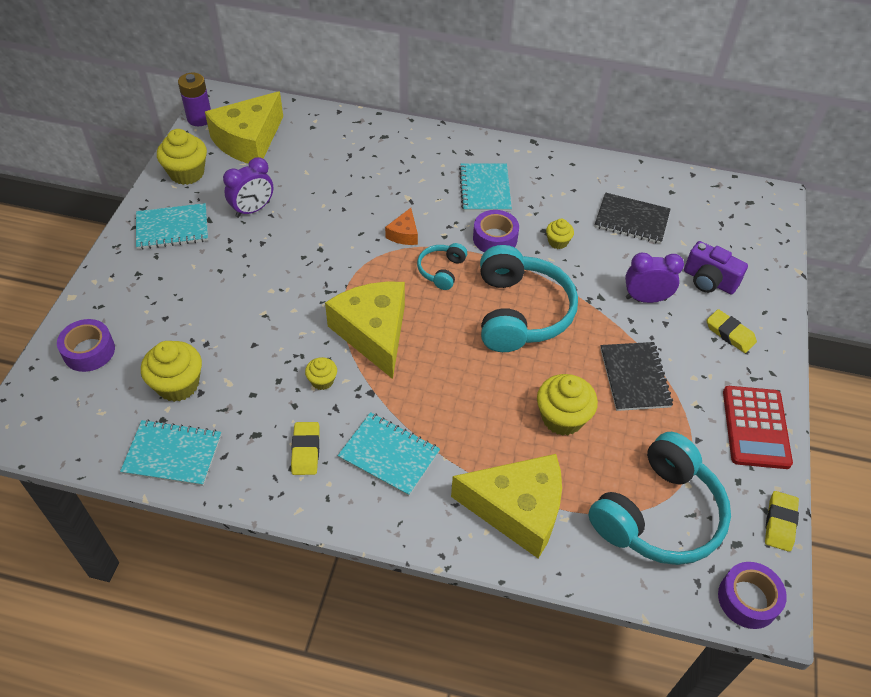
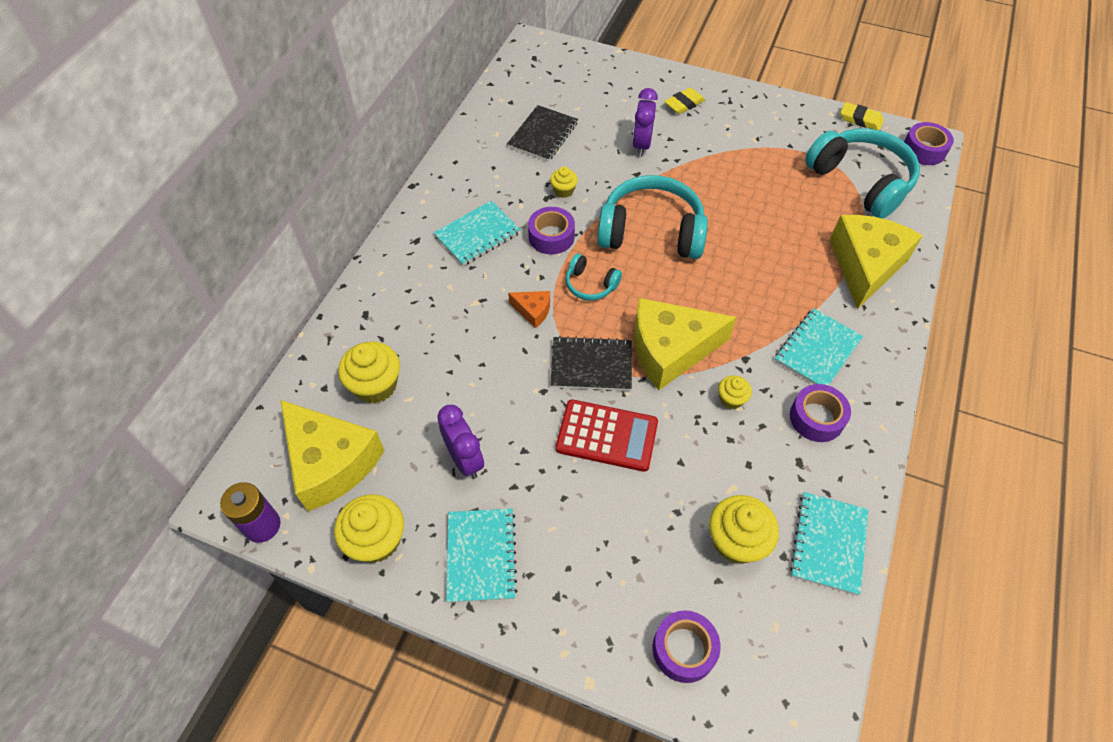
camera: 80 degrees left, 5 degrees up
yellow eraser [291,422,320,475] -> purple tape [790,384,851,442]
turquoise notebook [459,163,512,212] -> turquoise notebook turned 45 degrees counterclockwise [434,201,521,266]
yellow cupcake [537,374,598,436] -> yellow cupcake moved to [338,341,400,403]
black notebook [600,342,673,411] -> black notebook moved to [550,336,632,391]
purple camera [684,241,748,294] -> none
red calculator [723,386,793,469] -> red calculator moved to [556,399,658,472]

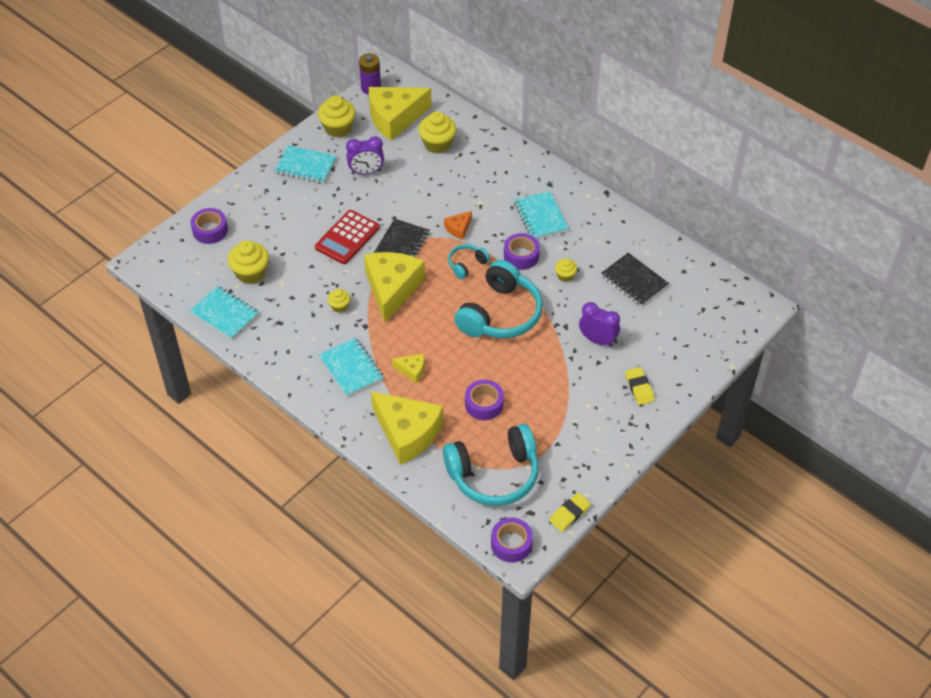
camera: 110 degrees right, 5 degrees down
purple tape [790,384,851,442] -> purple tape moved to [465,380,504,420]
none -> yellow cheese [392,354,424,383]

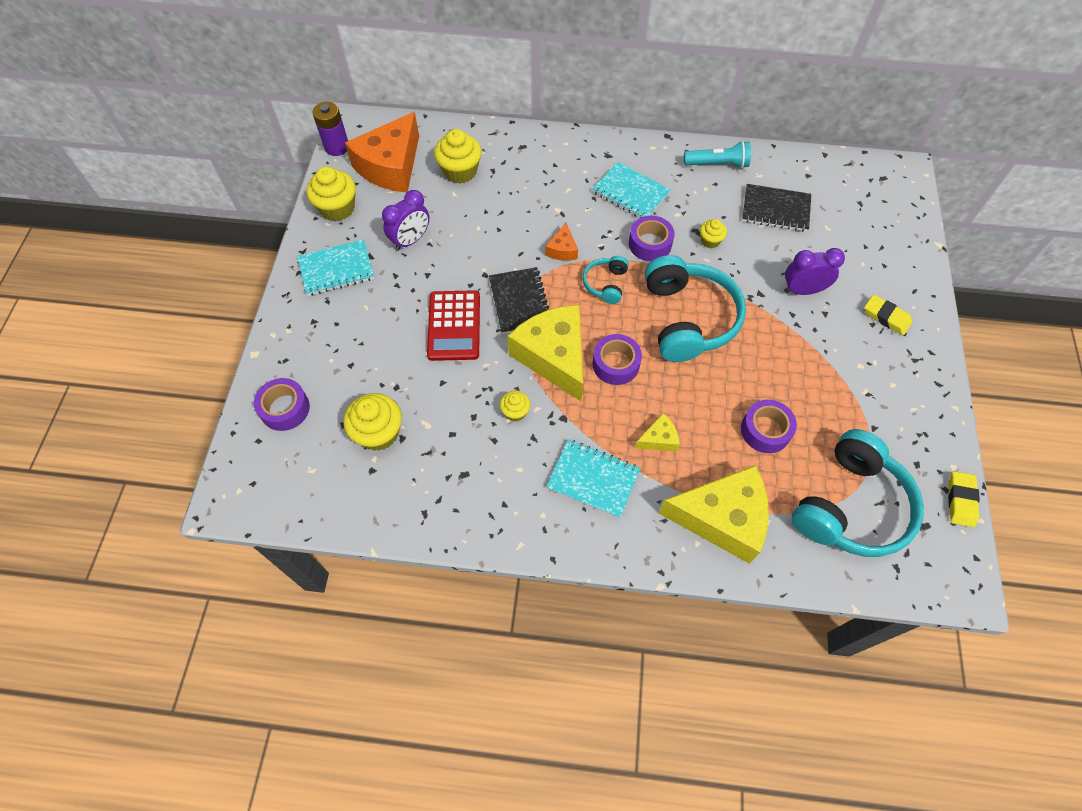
camera: 35 degrees left, 10 degrees up
turquoise notebook [190,286,259,340] -> none
yellow cheese [369,87,432,140] -> orange cheese [345,112,419,193]
purple tape [491,518,533,563] -> purple tape moved to [592,334,642,385]
none -> turquoise flashlight [684,141,751,169]

